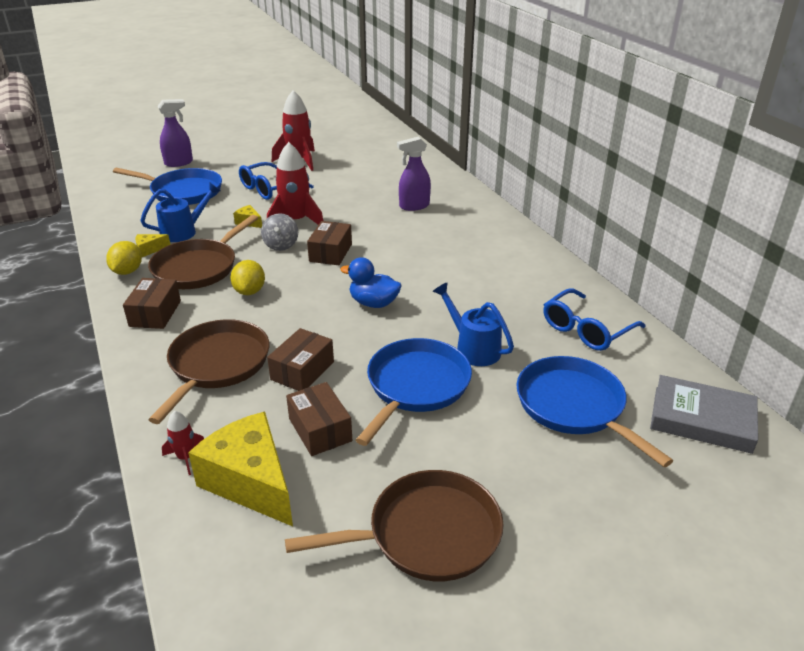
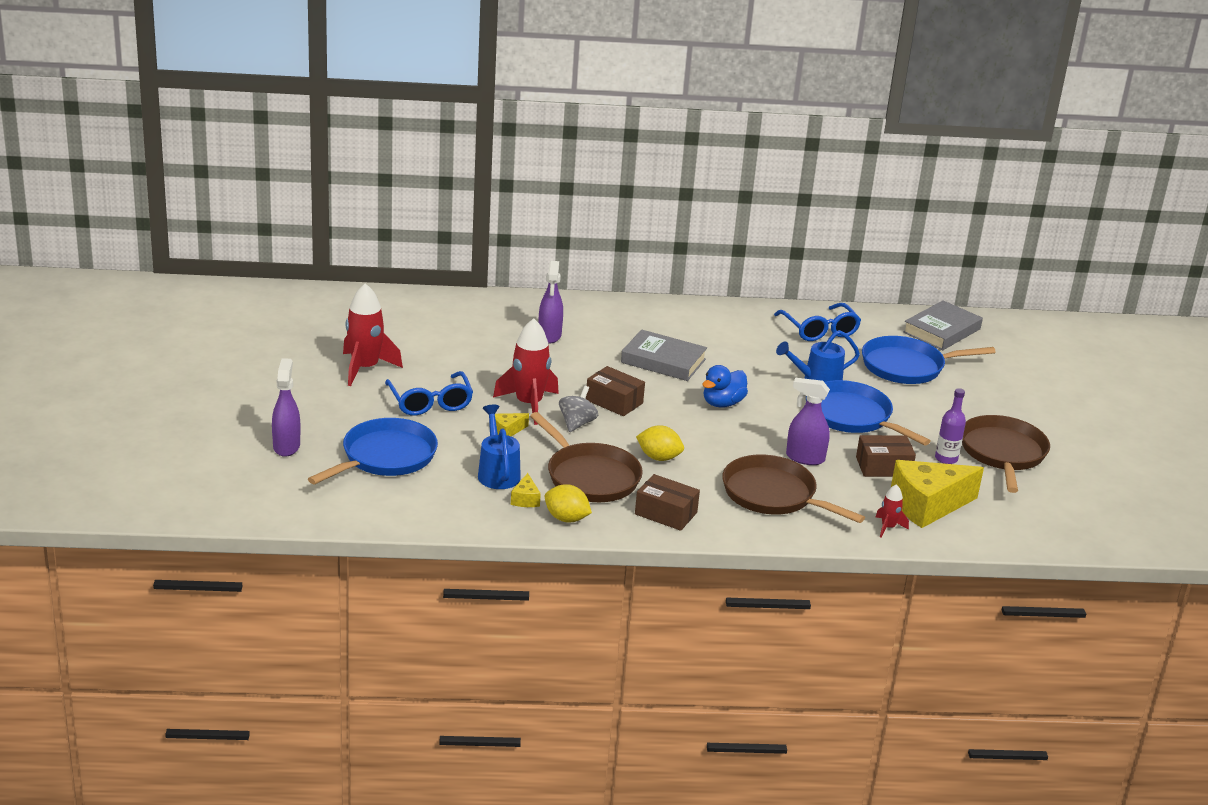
camera: 70 degrees left, 5 degrees down
grey spinning top [261,213,298,251] -> grey spinning top turned 90 degrees counterclockwise [559,386,598,432]
brown box [267,328,334,391] -> purple spray bottle [786,378,830,465]
none -> grey book [621,330,707,381]
none -> purple bottle [935,388,966,464]

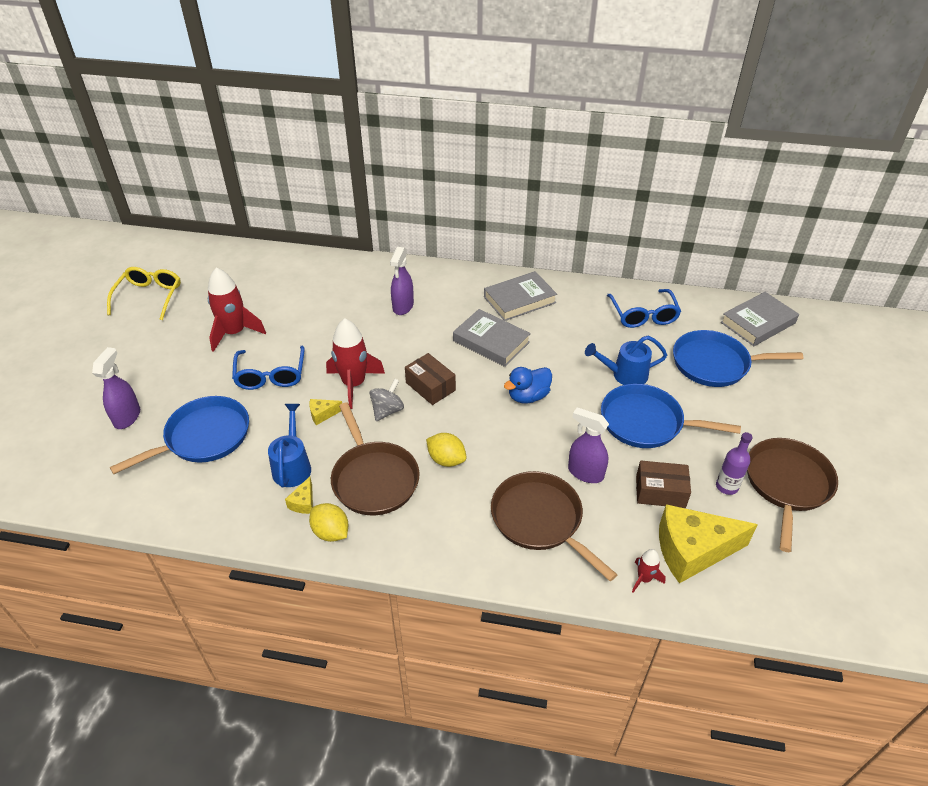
camera: 15 degrees right, 15 degrees up
brown box [635,474,700,531] -> none
blue pan [806,380,931,445] -> blue pan turned 45 degrees counterclockwise [601,384,741,448]
none -> yellow glasses [107,267,181,320]
none -> grey book [484,271,557,321]

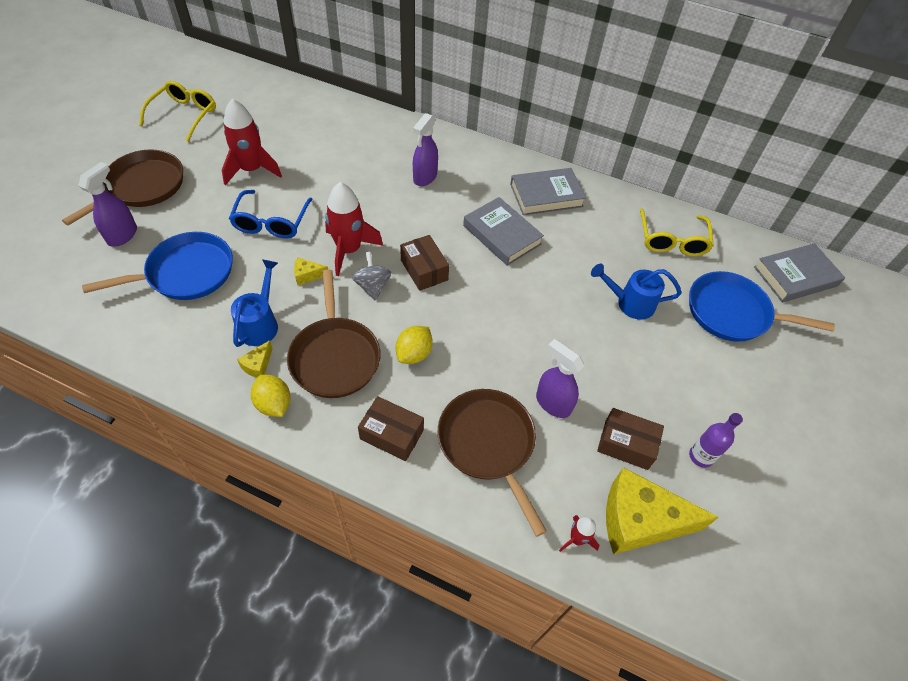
camera: 10 degrees right, 10 degrees up
grey spinning top [370,379,404,421] -> grey spinning top turned 60 degrees counterclockwise [352,252,391,301]
yellow lemon [426,433,466,467] -> yellow lemon turned 75 degrees clockwise [396,326,433,364]
blue duck [504,367,552,403] -> none
blue pan [601,384,741,448] -> none
blue glasses [607,289,681,328] -> yellow glasses [640,209,714,256]
brown pan [747,438,838,552] -> brown pan moved to [62,149,183,225]
none -> brown box [358,396,424,461]

